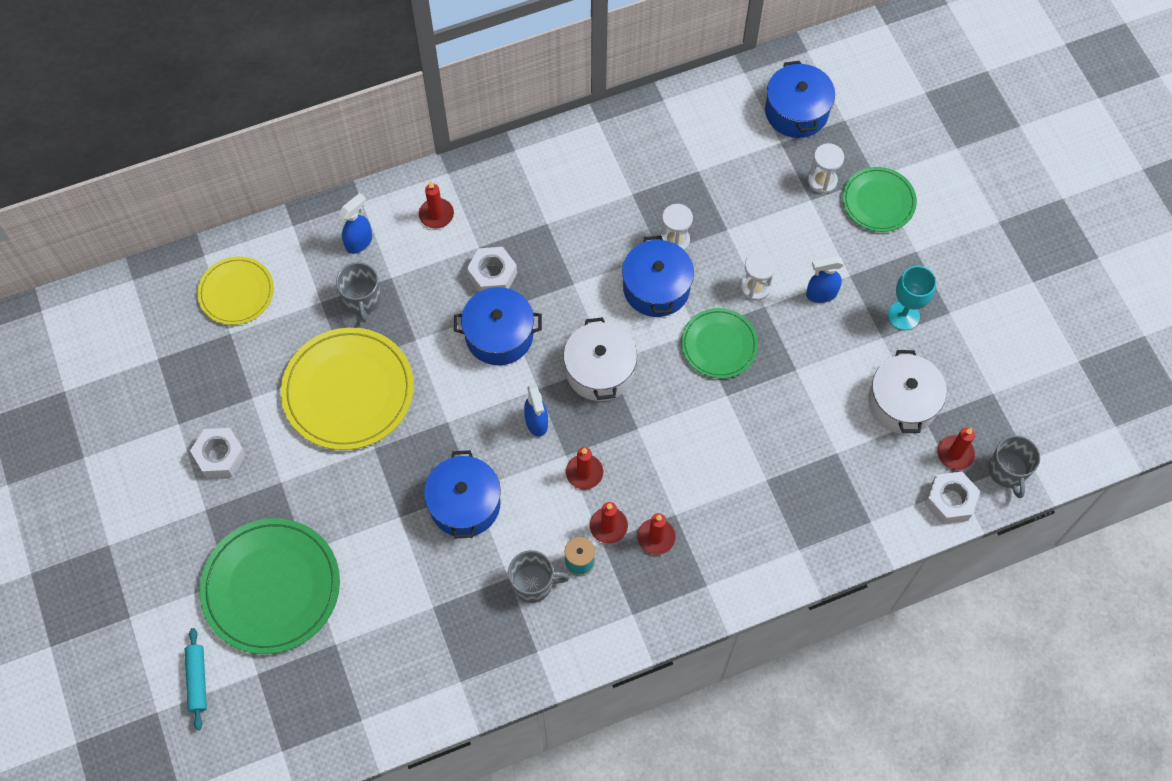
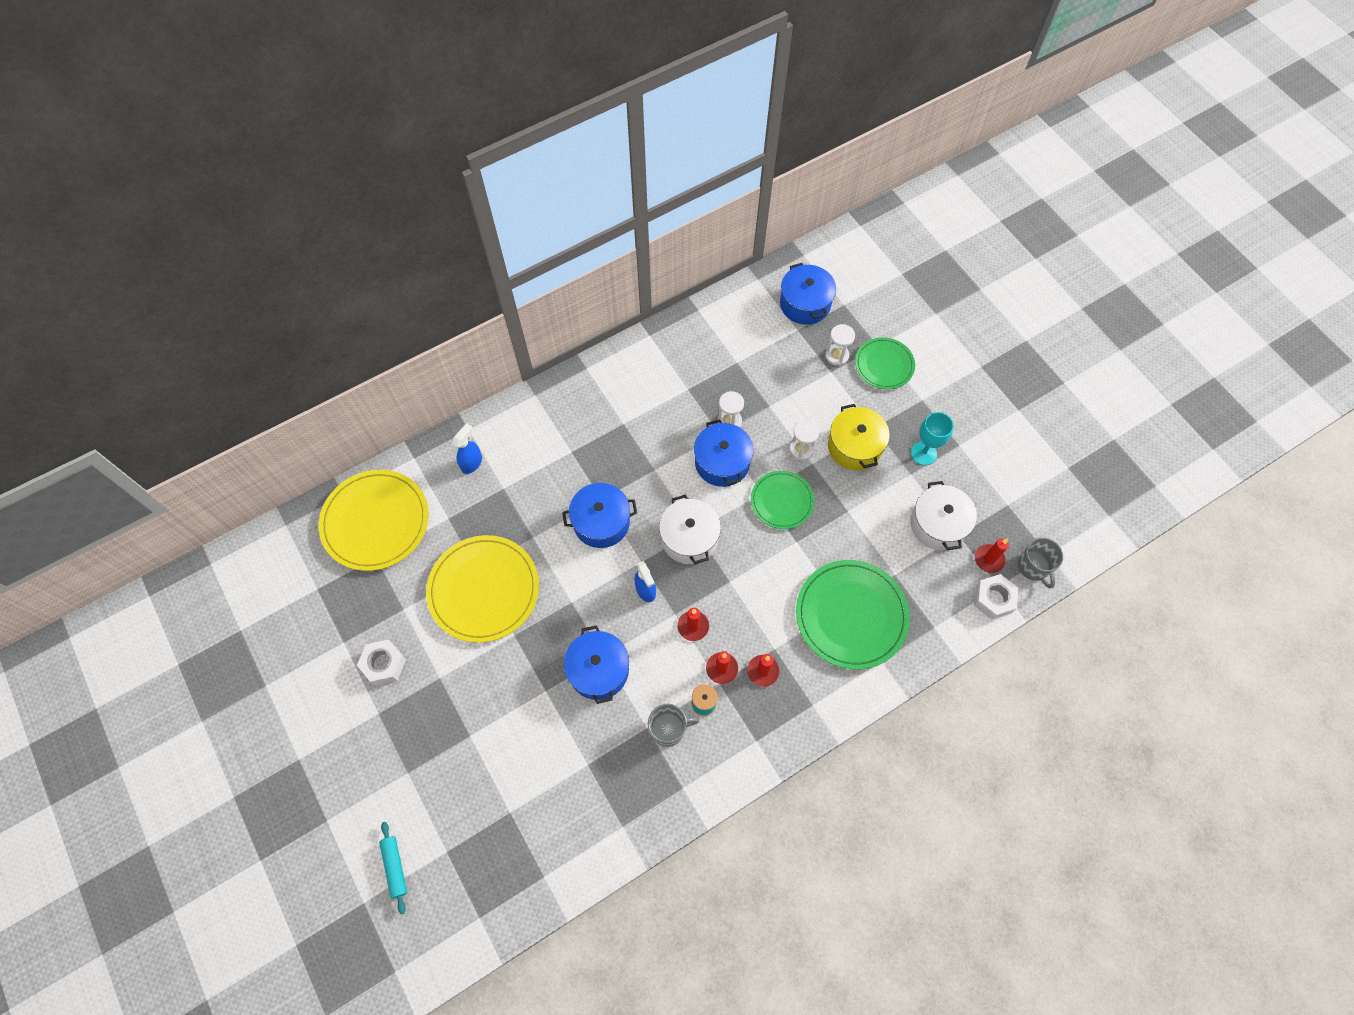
camera: 10 degrees left, 0 degrees up
yellow plate [197,257,274,325] -> yellow plate [319,470,429,571], size x1.69
green plate [199,518,340,654] -> green plate moved to [796,560,910,669]
grey mug [336,262,381,322] -> none
red candle [419,181,454,229] -> none
white nut [467,247,517,292] -> none
blue spray bottle [806,256,844,303] -> yellow pot [828,404,890,470]

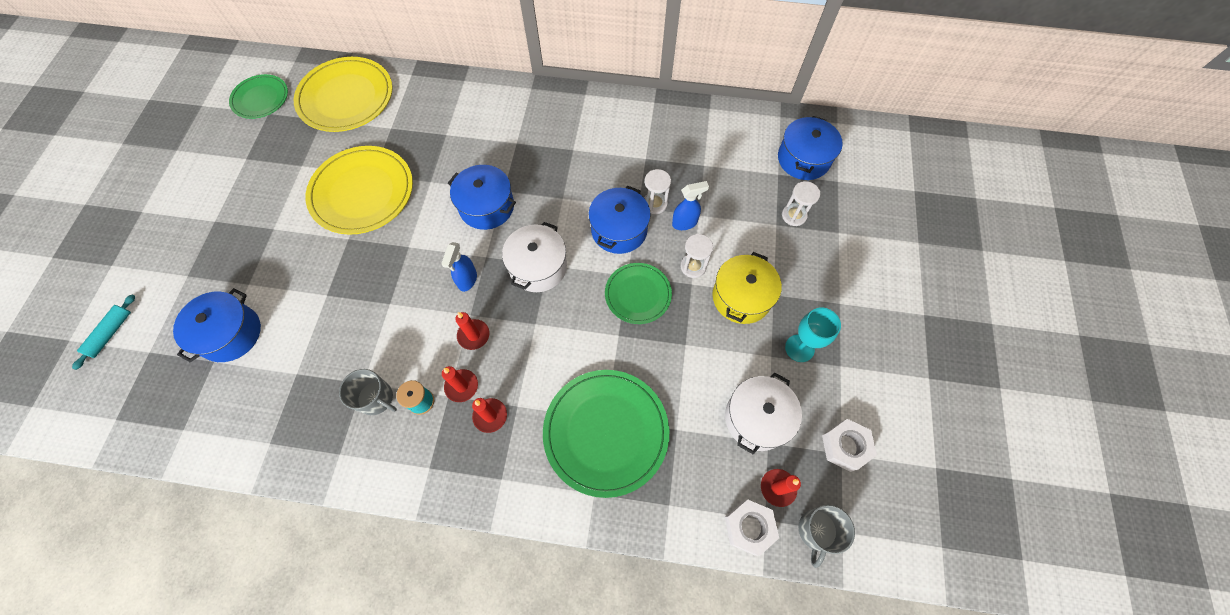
camera: 40 degrees right, 0 degrees up
white nut [357,640,406,685] -> white nut moved to [822,419,877,472]
blue spray bottle [452,423,482,474] -> blue spray bottle moved to [672,181,709,230]
blue pot [564,625,629,704] -> blue pot moved to [173,288,261,362]
green plate [855,337,915,389] -> green plate moved to [229,74,288,119]

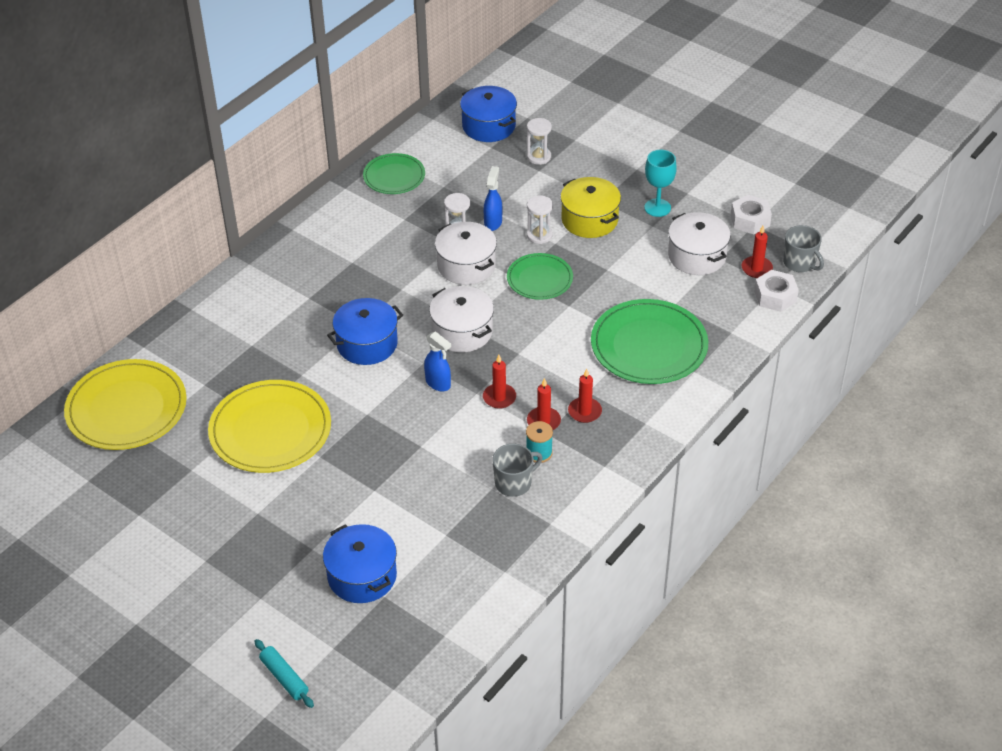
camera: 60 degrees left, 20 degrees down
green plate [229,74,288,119] -> green plate moved to [363,153,425,194]
blue pot [588,186,651,254] -> white pot [435,222,497,285]

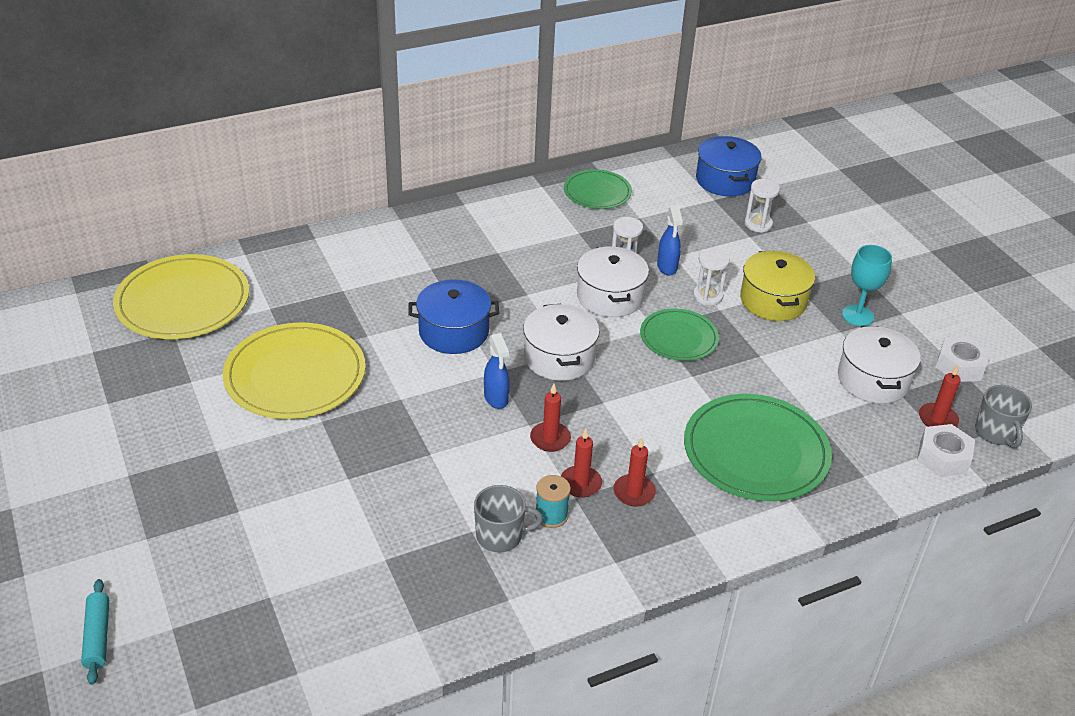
camera: 25 degrees right, 5 degrees down
blue pot [323,524,397,603] -> none
blue spray bottle [484,166,502,231] -> blue spray bottle turned 135 degrees clockwise [657,205,683,275]

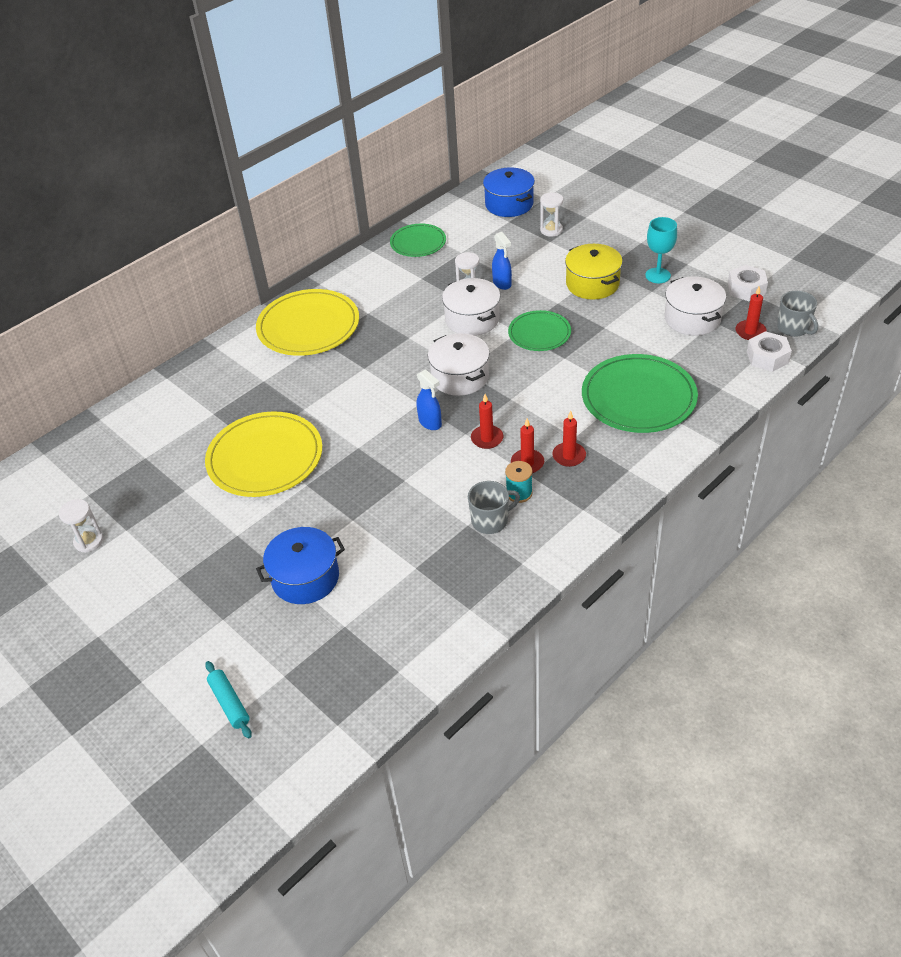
camera: 15 degrees left, 5 degrees up
yellow plate [113,254,249,339] -> yellow plate moved to [256,289,359,356]
blue pot [408,279,499,354] -> blue pot moved to [256,527,345,604]
white hourglass [693,248,730,306] -> white hourglass moved to [59,499,104,553]

